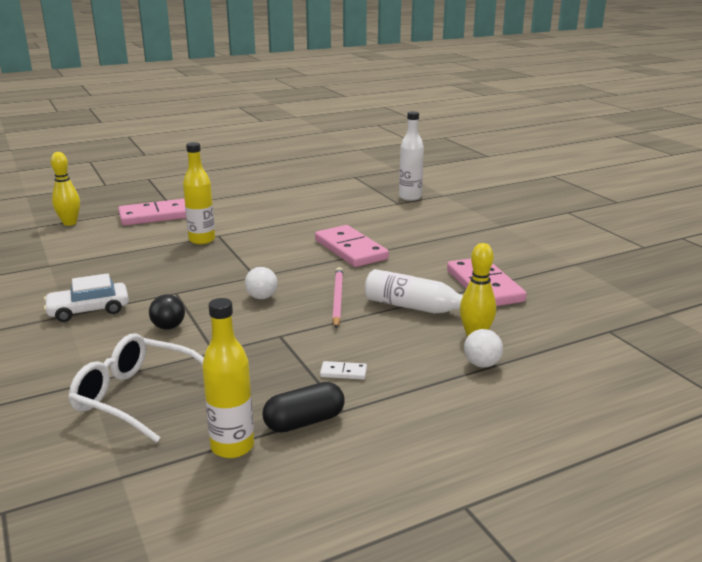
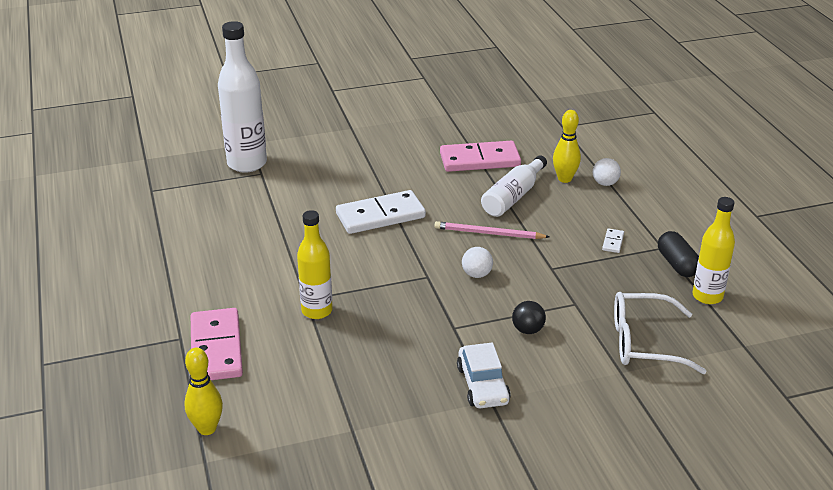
camera: 80 degrees left, 10 degrees up
white glasses [68,333,204,443] -> white glasses turned 60 degrees clockwise [614,292,707,374]
pink domino [315,225,389,267] -> white domino [336,190,426,234]
white bottle [399,111,424,201] -> white bottle [218,21,267,173], size x1.54

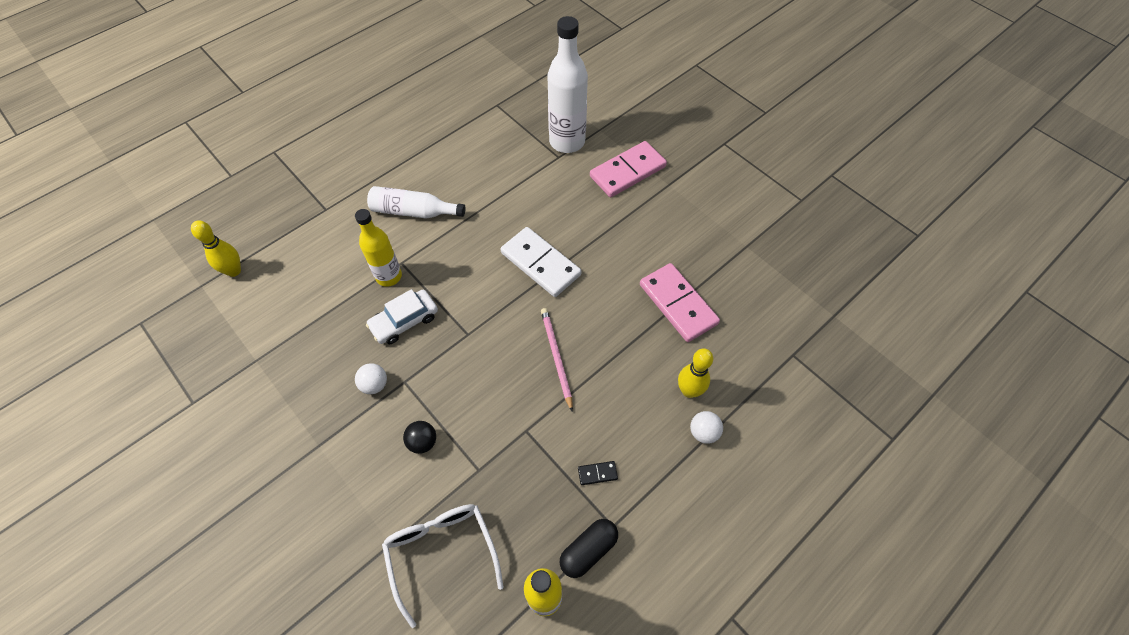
camera: 65 degrees right, 25 degrees up
pink domino [191,308,243,380] -> pink domino moved to [590,141,667,197]
white car [457,342,511,408] -> white car moved to [366,289,438,344]
white ball [462,247,493,278] -> white ball moved to [355,363,387,394]
white bottle [481,155,547,217] -> white bottle moved to [367,186,465,219]
white domino [602,228,624,253] -> black domino [578,461,618,485]

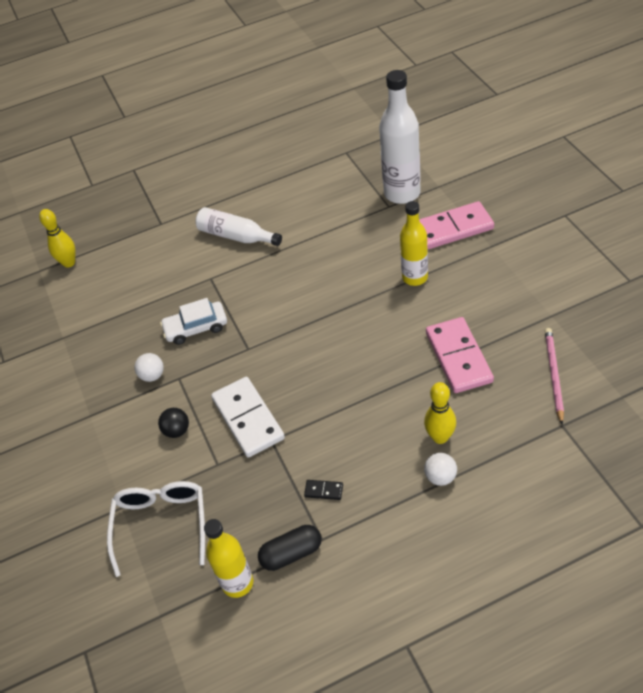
camera: 25 degrees right, 10 degrees down
yellow bottle [355,209,402,287] -> yellow bottle moved to [400,201,428,286]
white domino [500,227,581,297] -> white domino moved to [211,377,285,458]
pink pencil [541,308,573,411] -> pink pencil moved to [545,328,564,424]

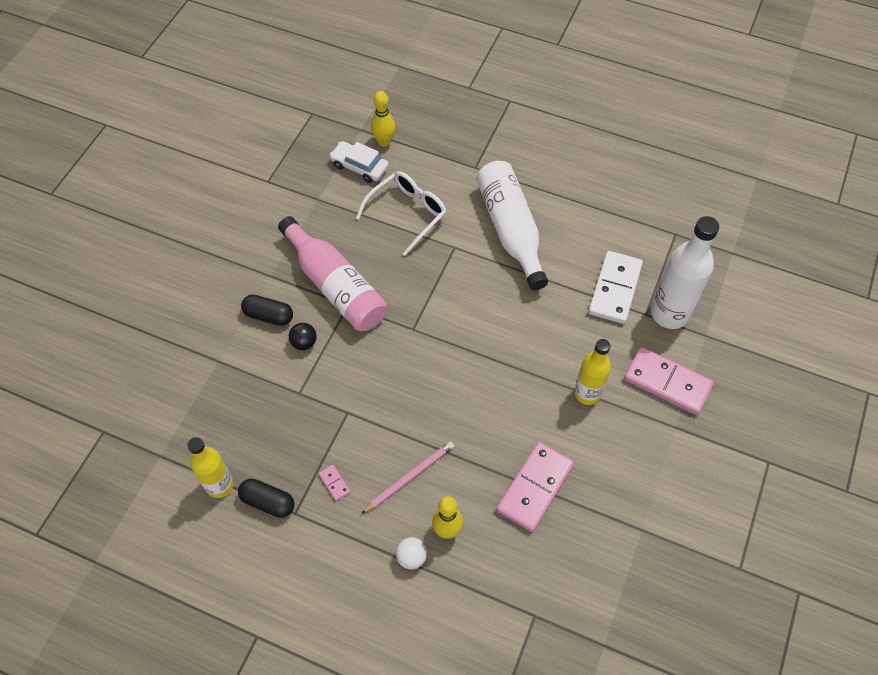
camera: 40 degrees right, 10 degrees up
white glasses [107,481,205,577] -> white glasses moved to [356,171,446,256]
white ball [135,353,164,382] -> pink bottle [278,216,387,331]
white car [160,298,227,345] -> white car moved to [329,141,389,183]
white bottle [195,207,282,246] -> white bottle [476,161,548,290], size x1.54
white domino [211,377,285,458] -> white domino moved to [589,251,643,324]
black domino [304,480,343,500] -> pink domino [319,465,350,501]
pink pencil [545,328,564,424] -> pink pencil moved to [361,441,454,514]
none -> black capsule [241,295,293,326]

